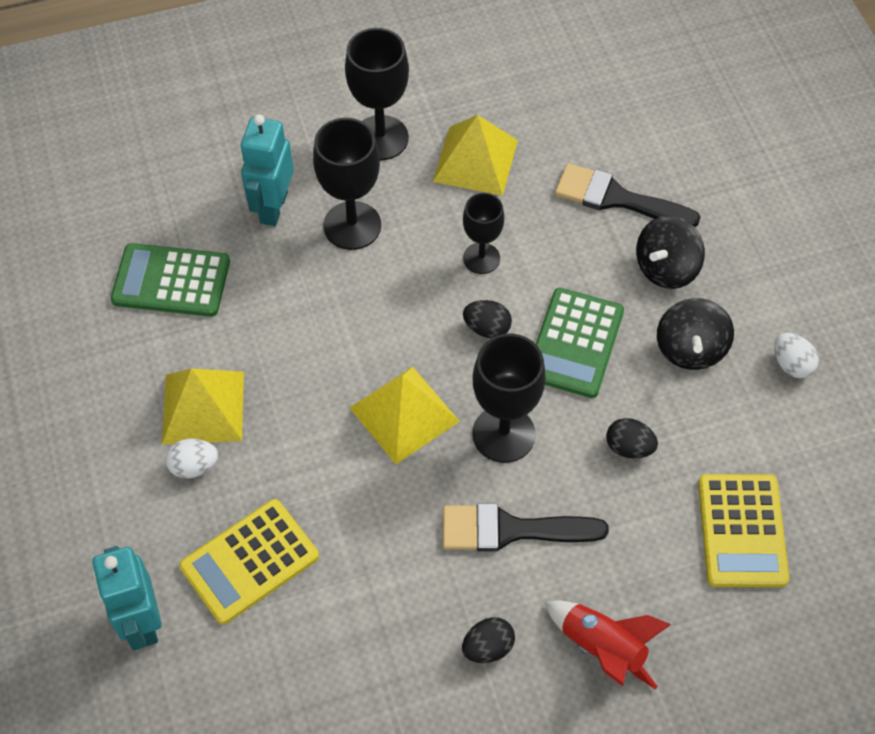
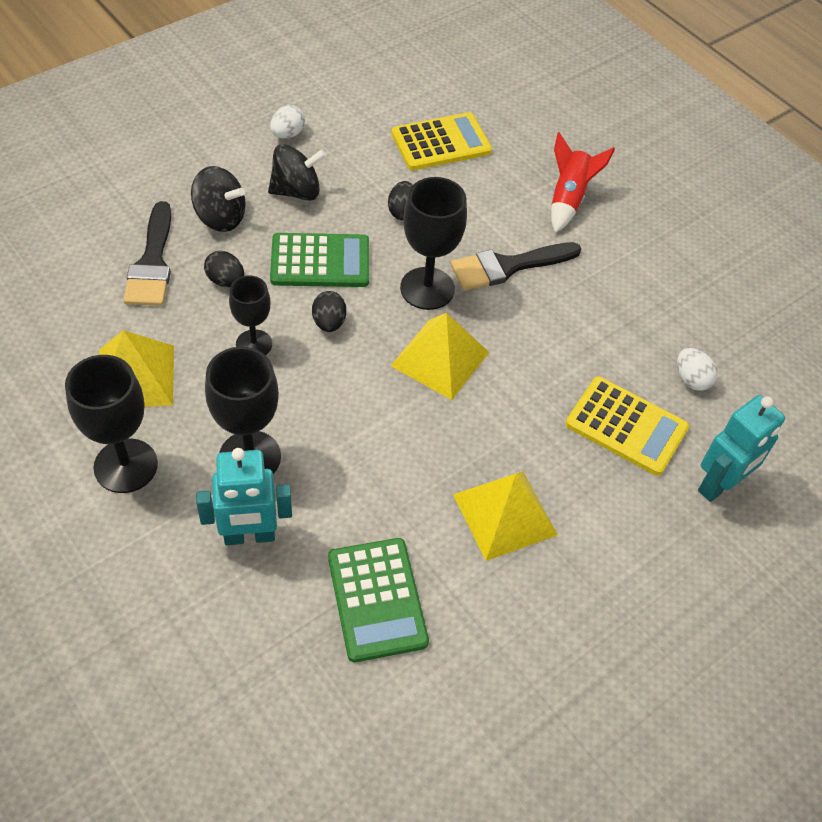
camera: 115 degrees left, 5 degrees down
white egg [165,439,218,479] -> white egg moved to [677,348,718,391]
black brush [443,504,609,552] -> black brush turned 90 degrees clockwise [451,242,581,290]
black egg [462,617,515,663] -> black egg moved to [204,251,244,287]

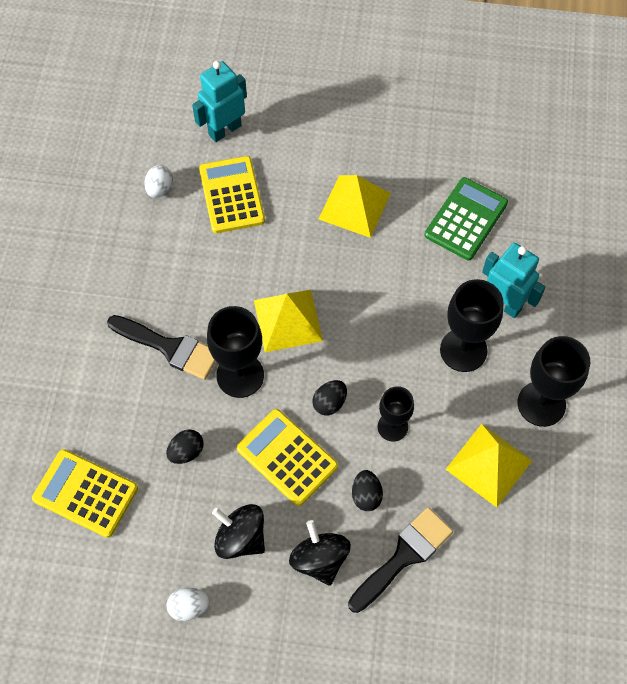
camera: 130 degrees left, 10 degrees up
green calculator [270,233,369,287] -> yellow calculator [237,409,338,506]
red rocket [551,132,615,233] -> none
turquoise robot [698,395,785,502] -> turquoise robot turned 45 degrees counterclockwise [192,61,247,142]

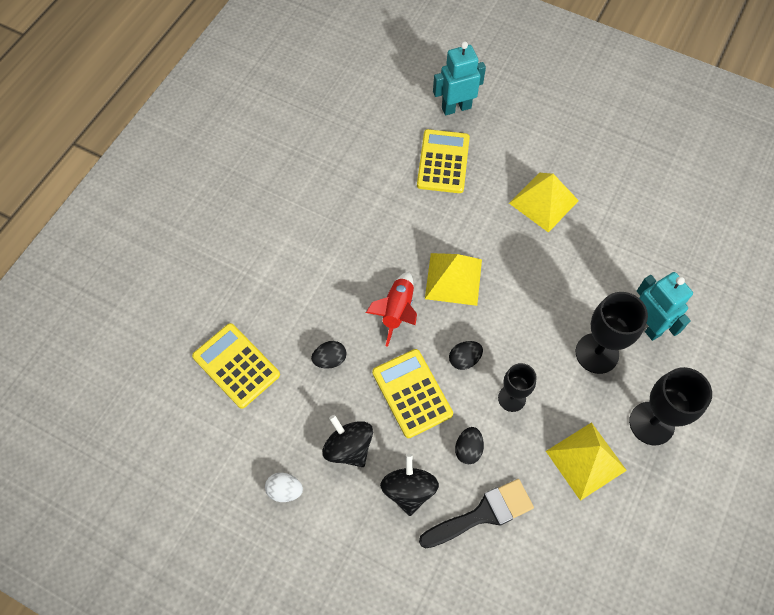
camera: 20 degrees right, 0 degrees up
black brush [107,315,216,380] -> none
white egg [145,165,173,198] -> none
black goblet [207,306,264,398] -> red rocket [366,272,417,347]
green calculator [425,177,508,260] -> none

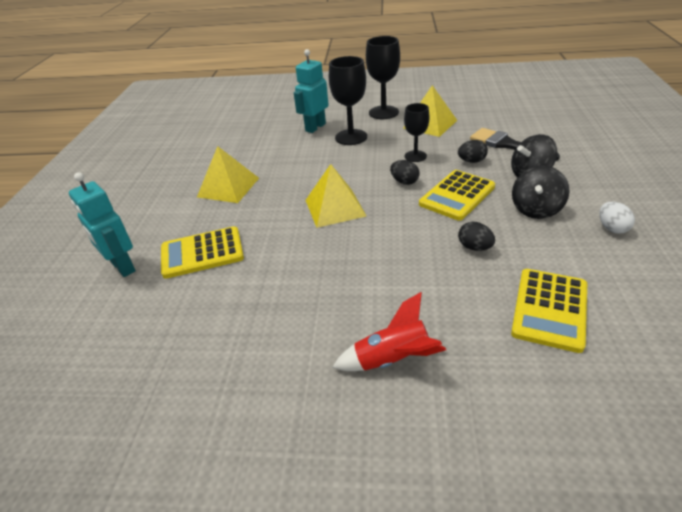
camera: 110 degrees left, 25 degrees down
red rocket [366,272,417,347] -> red rocket moved to [332,292,446,371]

